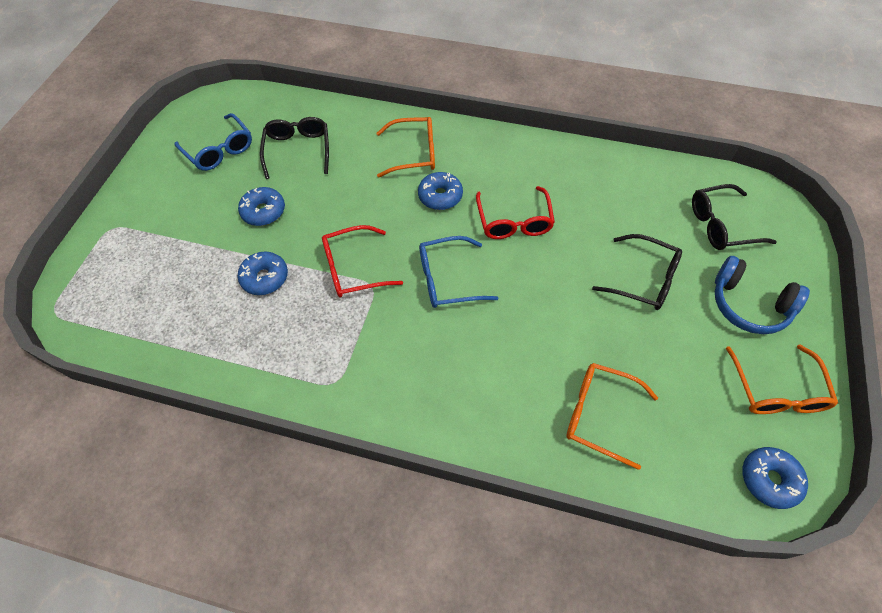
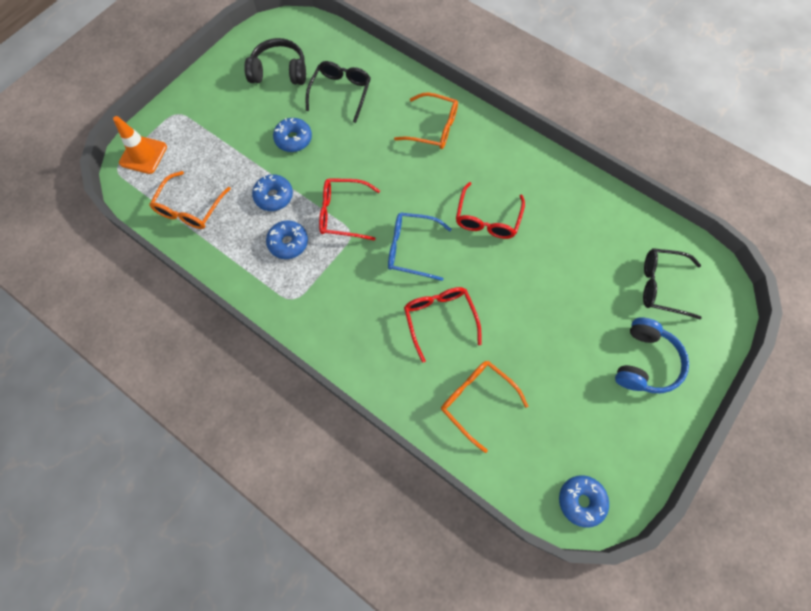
camera: 20 degrees right, 10 degrees up
blue glasses [175,113,252,171] -> black headphones [244,38,306,85]
blue donut [418,172,463,210] -> blue donut moved to [266,220,308,259]
black glasses [592,234,682,310] -> none
blue headphones [715,256,810,334] -> blue headphones turned 120 degrees counterclockwise [615,317,689,393]
orange glasses [726,344,838,414] -> orange glasses moved to [149,171,231,229]
none -> orange traffic cone [113,116,167,174]
none -> red glasses [404,287,482,363]

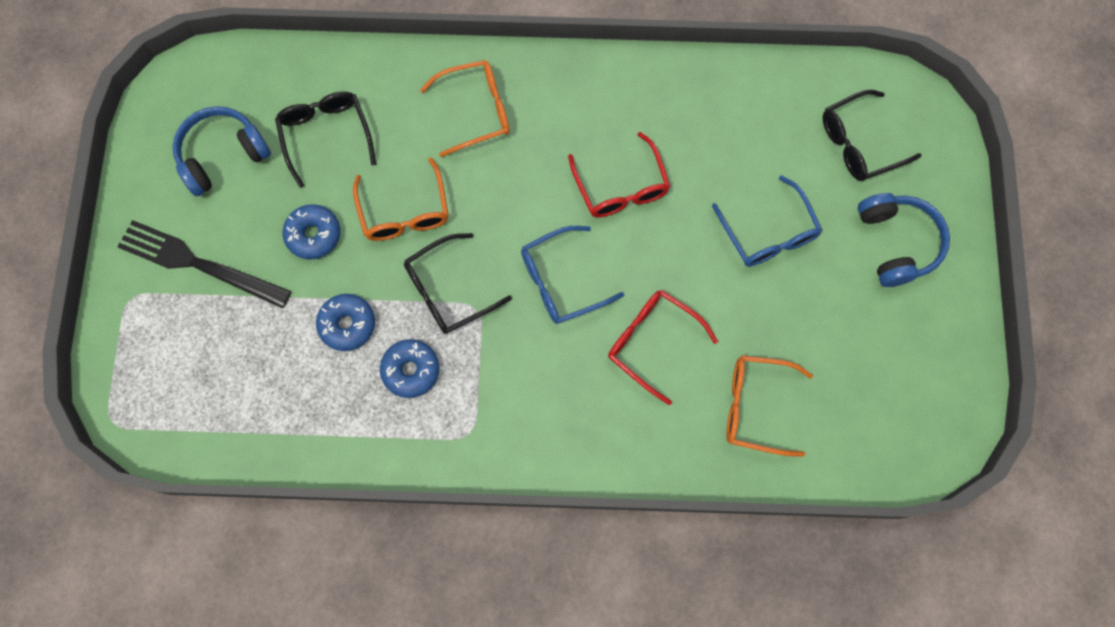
camera: 35 degrees left, 5 degrees up
orange traffic cone [113,116,167,174] -> none
orange glasses [149,171,231,229] -> orange glasses moved to [353,158,448,241]
black headphones [244,38,306,85] -> blue headphones [173,106,271,196]
red glasses [319,178,380,241] -> black glasses [404,233,512,334]
blue donut [559,475,609,528] -> none
none -> black fork [117,220,291,308]
none -> blue glasses [712,175,822,267]

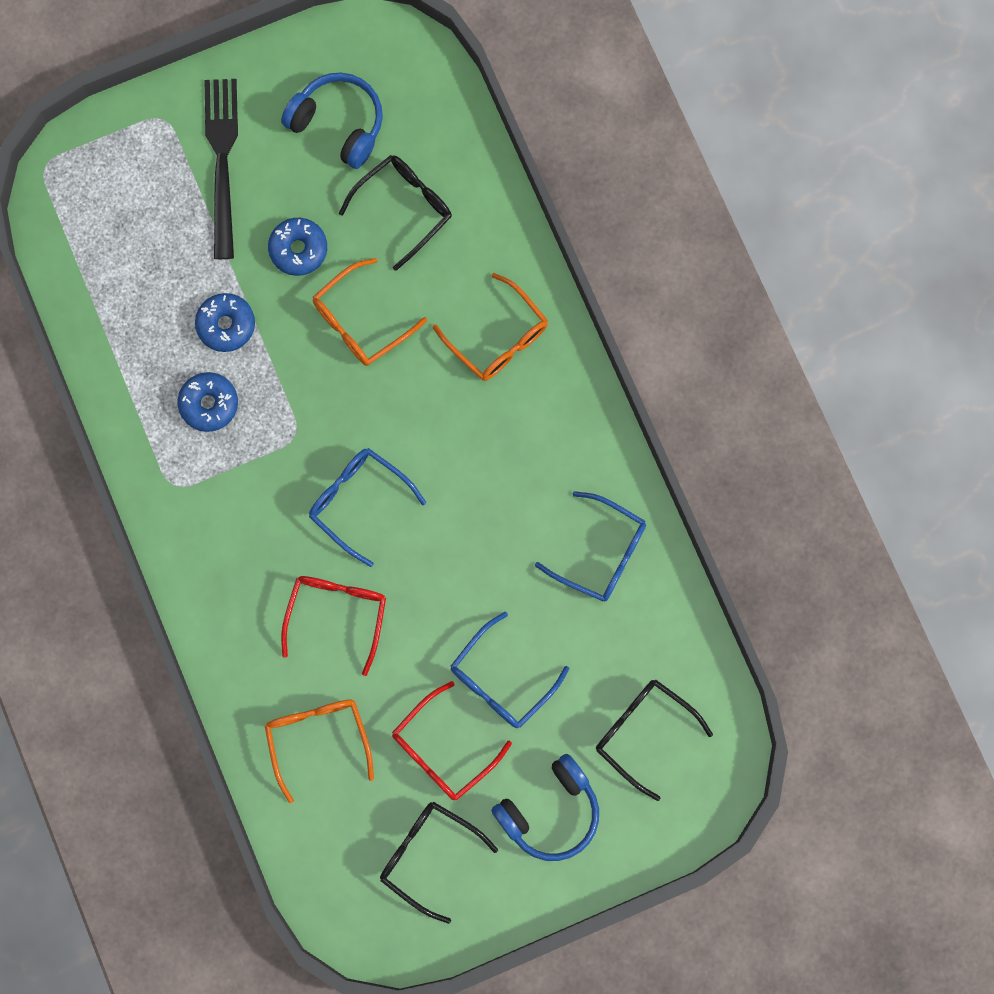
camera: 65 degrees right, 5 degrees up
black glasses [404,233,512,334] -> black glasses moved to [380,802,498,924]
red glasses [568,132,670,218] -> red glasses moved to [392,681,512,800]
none -> blue glasses [535,491,646,602]

